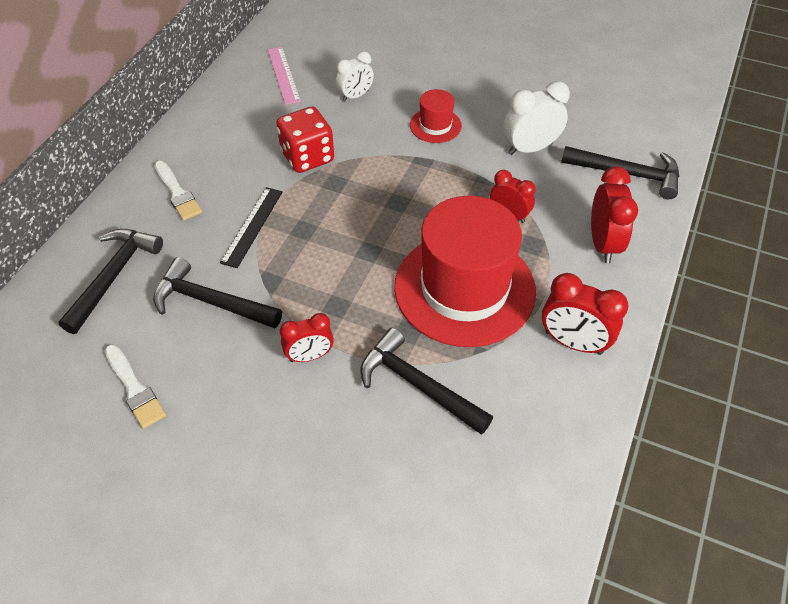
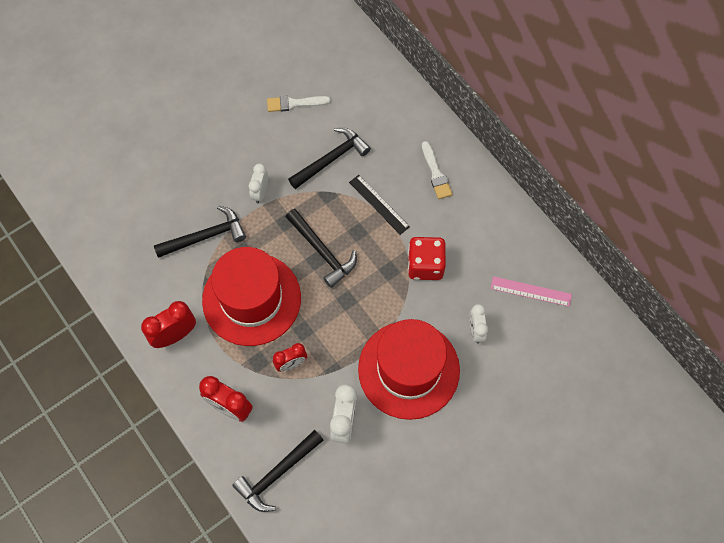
camera: 120 degrees right, 15 degrees up
black hammer [58,229,163,334] -> black hammer moved to [286,209,357,288]
white brush [154,161,202,220] -> white brush turned 105 degrees counterclockwise [422,141,453,199]
red clock [280,313,334,362] -> white clock [249,164,268,203]
red hat [410,89,462,143] -> red hat [358,319,460,420], size x2.28

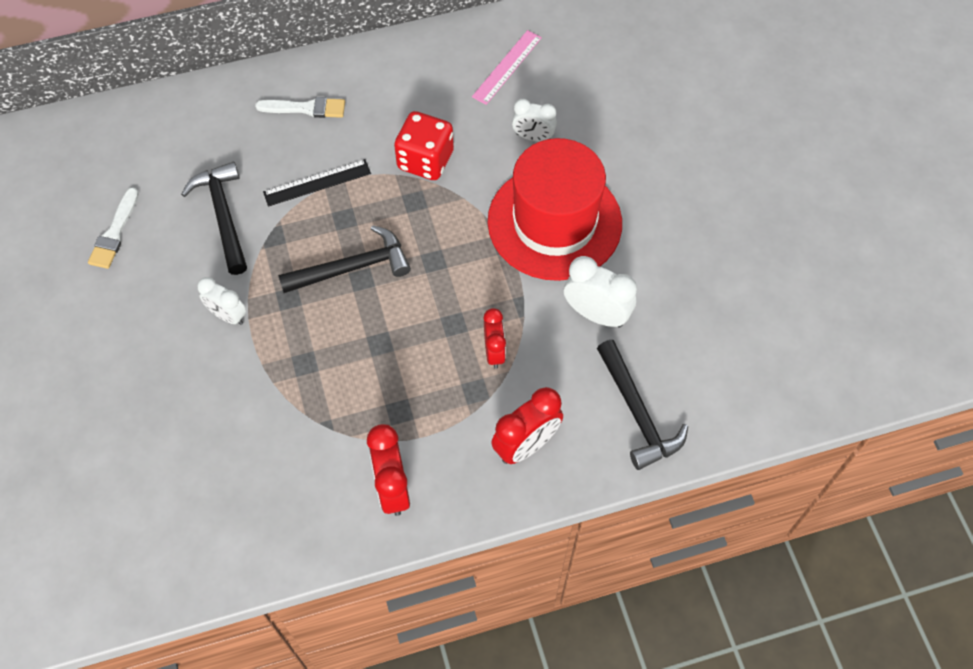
camera: 70 degrees left, 5 degrees down
black hammer [154,206,246,258] -> none
red hat [202,247,301,346] -> none

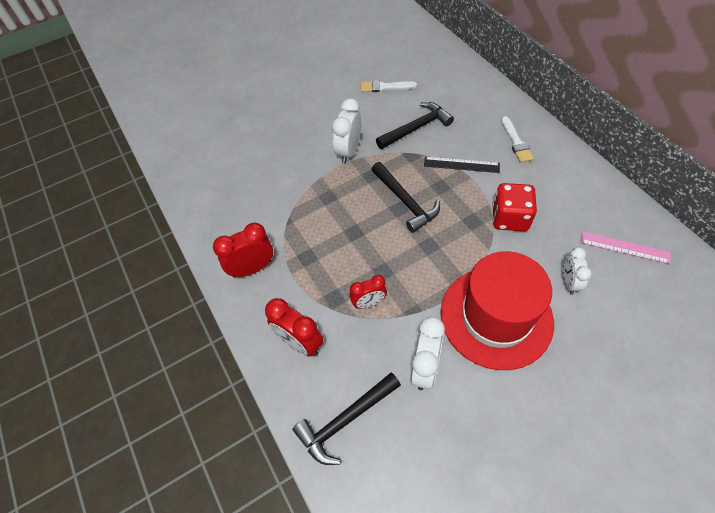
camera: 80 degrees right, 5 degrees down
white clock [197,277,246,325] -> white clock [332,98,361,164], size x1.51
black ruler [263,159,371,207] -> black ruler turned 45 degrees counterclockwise [424,157,500,173]

